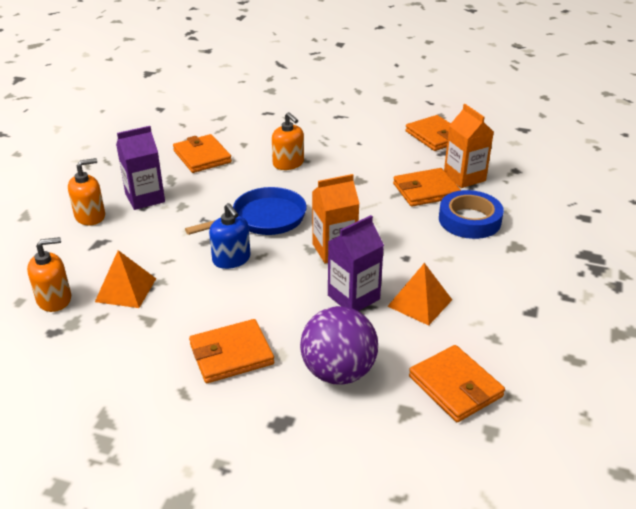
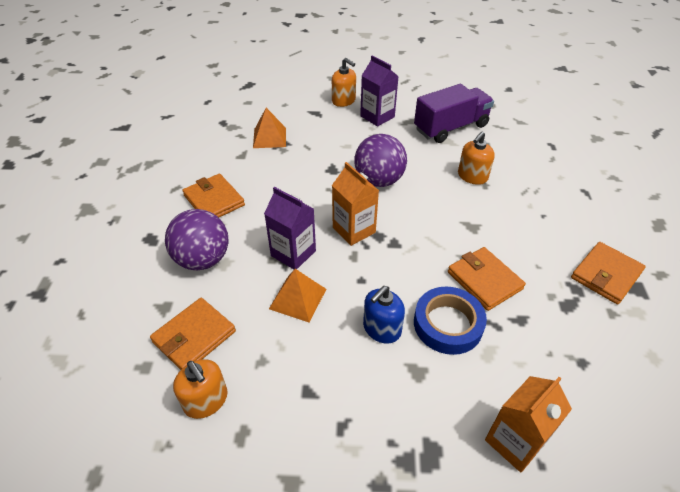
camera: 75 degrees right, 10 degrees up
orange soap dispenser [27,237,71,312] -> orange soap dispenser moved to [173,359,228,419]
orange wallet [173,134,232,173] -> purple truck [414,84,494,143]
blue pan [185,187,307,235] -> purple ball [354,134,407,187]
blue soap dispenser [209,203,251,269] -> blue soap dispenser moved to [363,286,405,344]
orange carton [444,104,494,188] -> orange carton moved to [485,376,572,472]

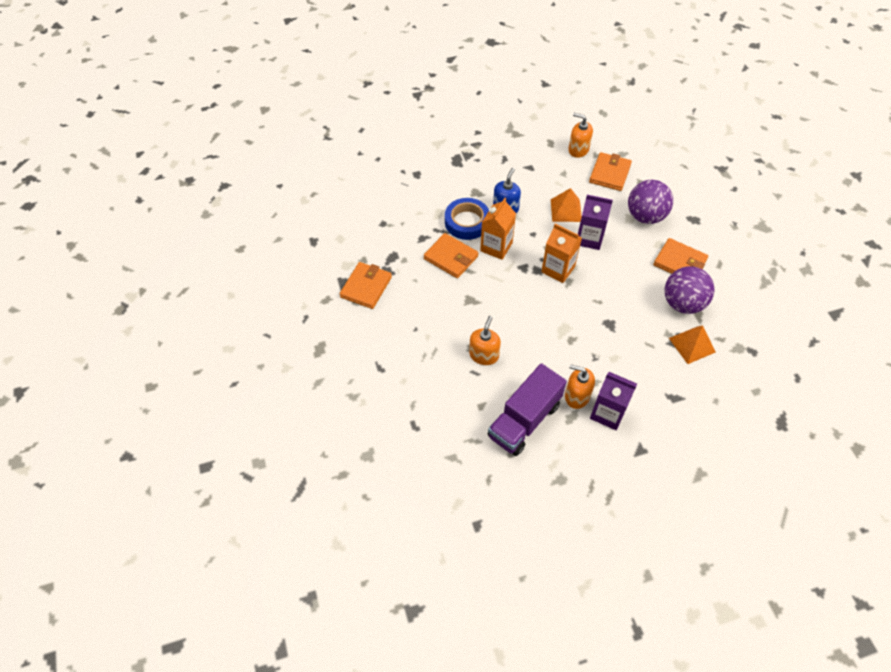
camera: 160 degrees right, 10 degrees up
orange soap dispenser [332,58,356,107] -> orange soap dispenser moved to [565,364,595,409]
purple ball [354,134,407,187] -> purple ball moved to [664,266,714,314]
orange carton [485,376,572,472] -> orange carton moved to [480,198,516,260]

